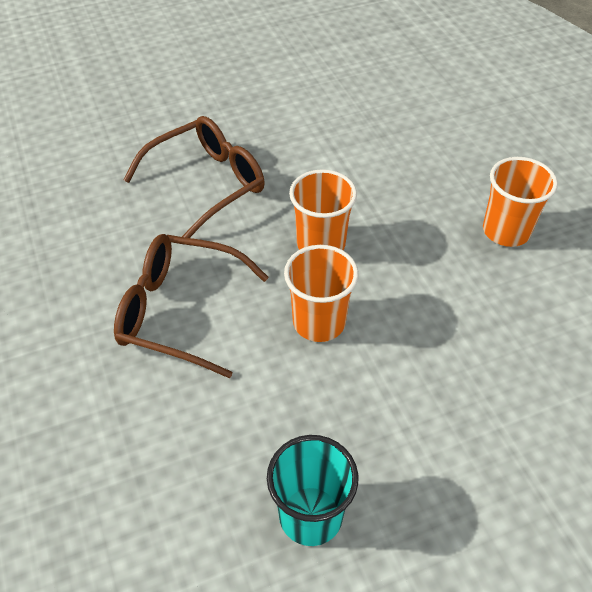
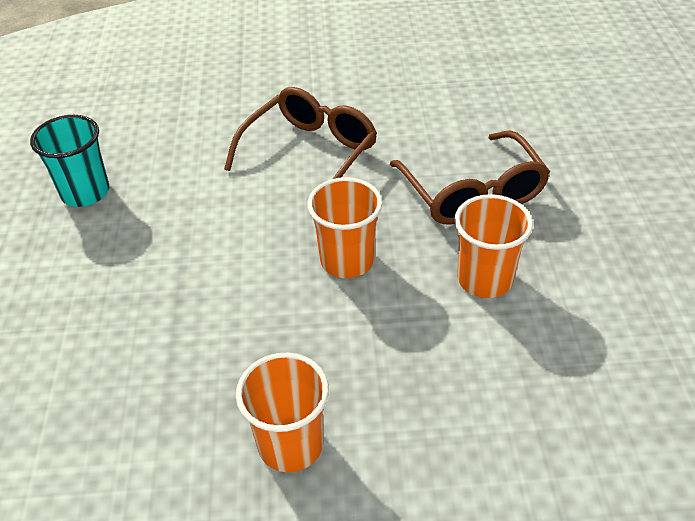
camera: 110 degrees right, 5 degrees down
orange cup [284,245,359,342] -> orange cup moved to [455,194,533,298]

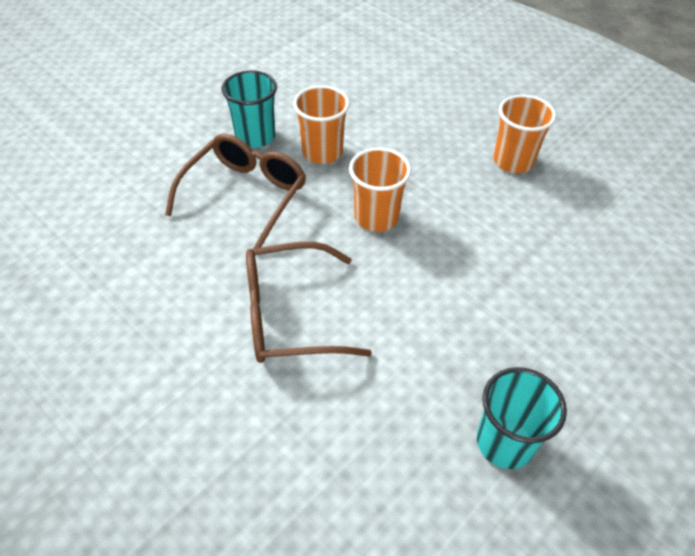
camera: 135 degrees left, 5 degrees up
none -> turquoise cup [222,70,277,148]

